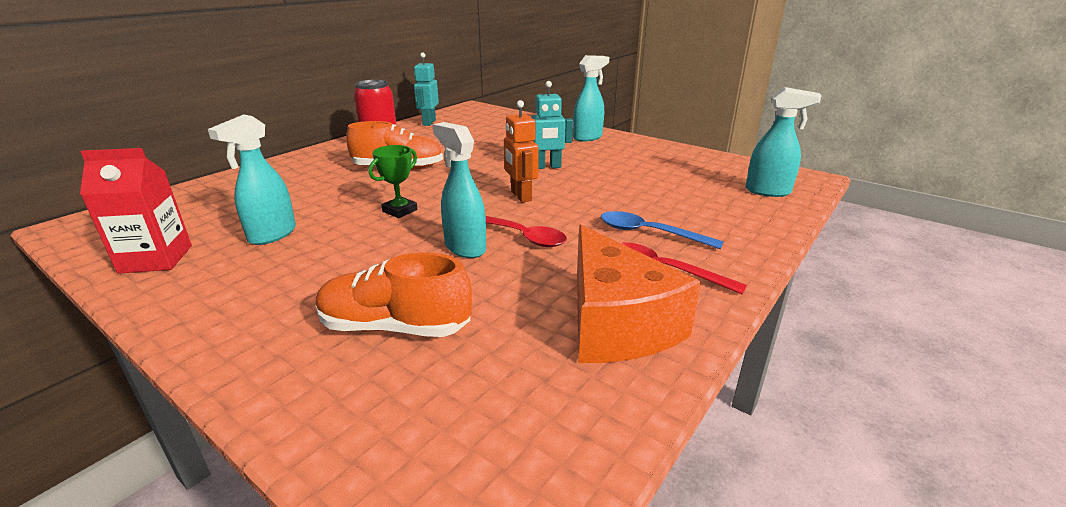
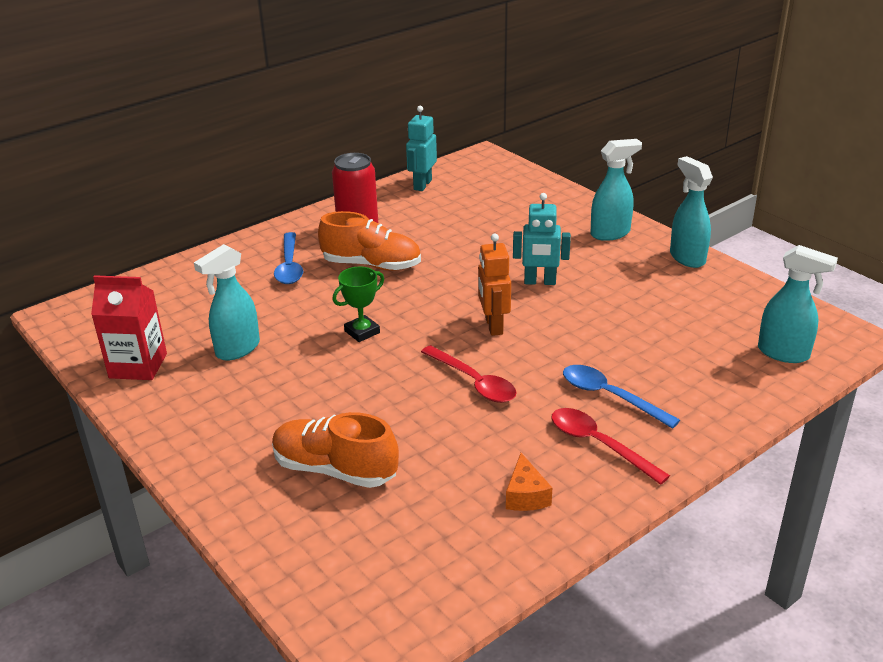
camera: 15 degrees right, 5 degrees up
turquoise spray bottle [432,122,486,258] -> turquoise spray bottle moved to [670,156,713,268]
orange cheese [577,225,701,363] -> orange cheese [506,453,552,511], size x0.43
none -> blue spoon [274,232,303,284]

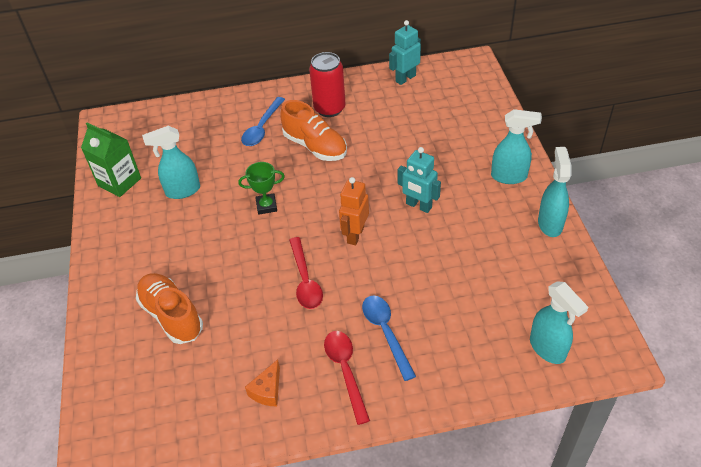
camera: 30 degrees right, 15 degrees up
red carton [91,275,167,380] -> green carton [81,122,141,197]

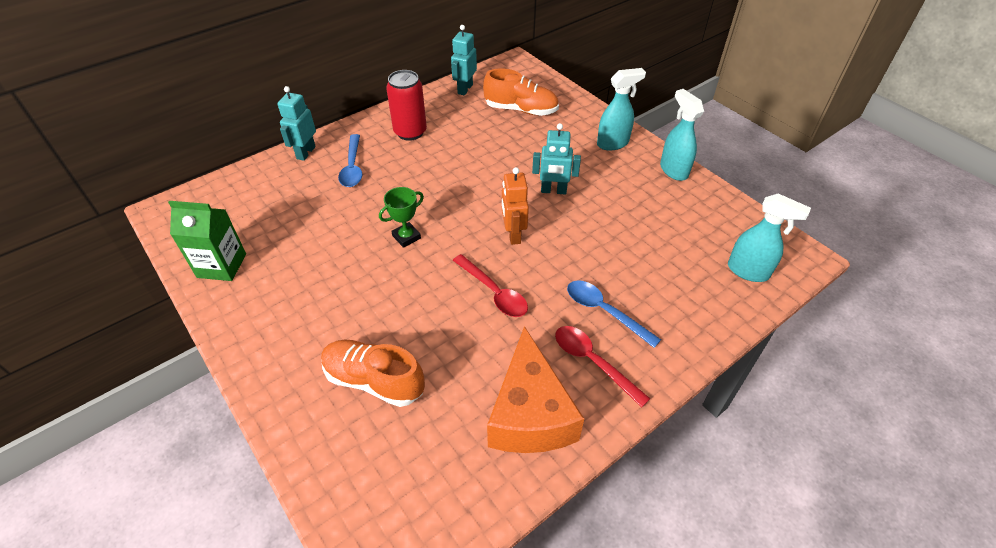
camera: 30 degrees left, 0 degrees up
turquoise spray bottle [142,126,200,199] -> none
orange cheese [245,359,280,406] -> orange cheese [487,326,584,453], size x2.35
orange shoe [280,100,347,161] -> orange shoe moved to [483,68,559,116]
none -> turquoise robot [277,86,316,161]

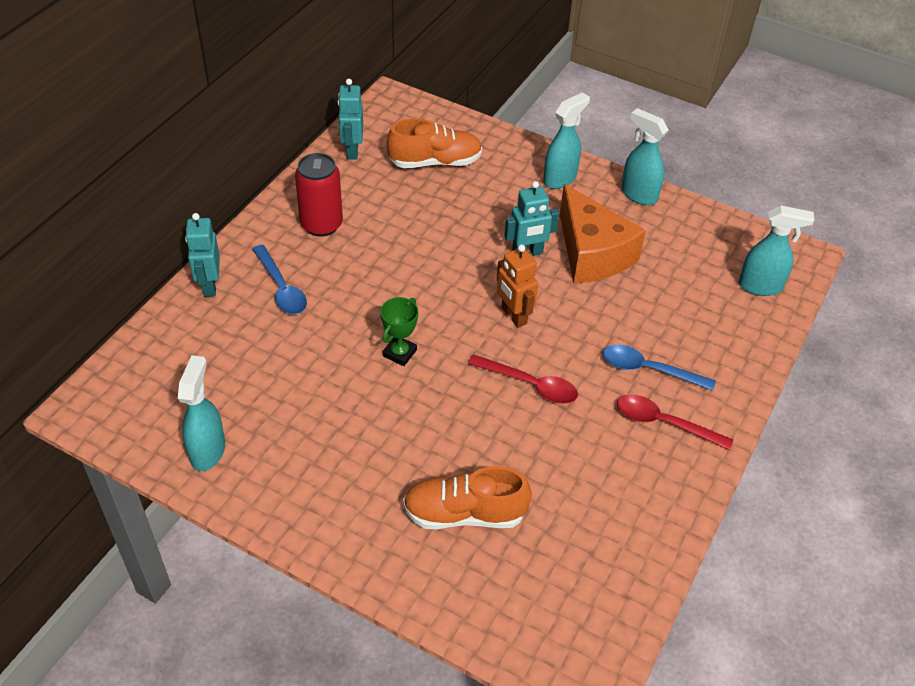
camera: 25 degrees left, 0 degrees up
green carton [168,201,246,281] -> turquoise spray bottle [178,355,225,471]
orange cheese [487,326,584,453] -> orange cheese moved to [560,184,646,283]

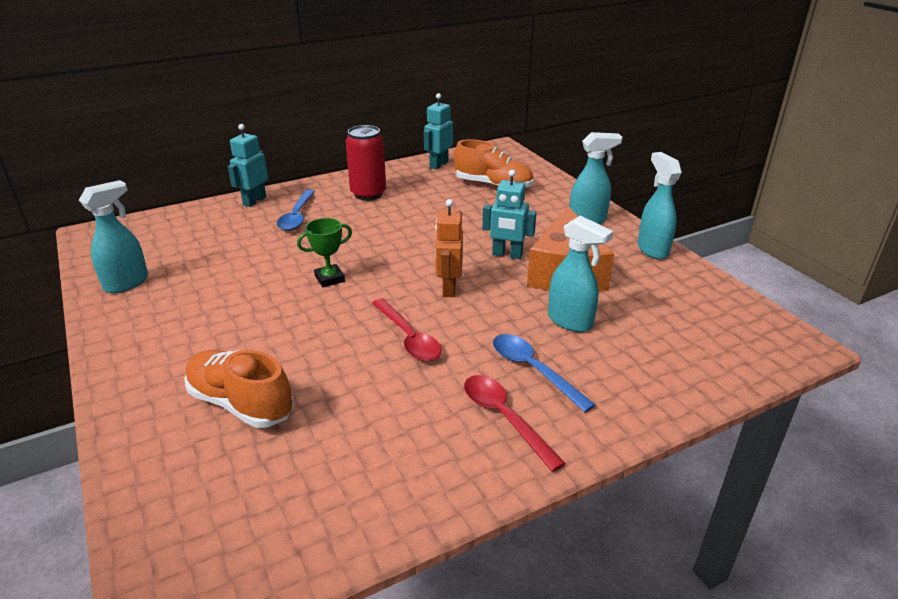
camera: 35 degrees right, 15 degrees down
turquoise spray bottle [739,205,814,296] -> turquoise spray bottle moved to [548,215,613,332]

